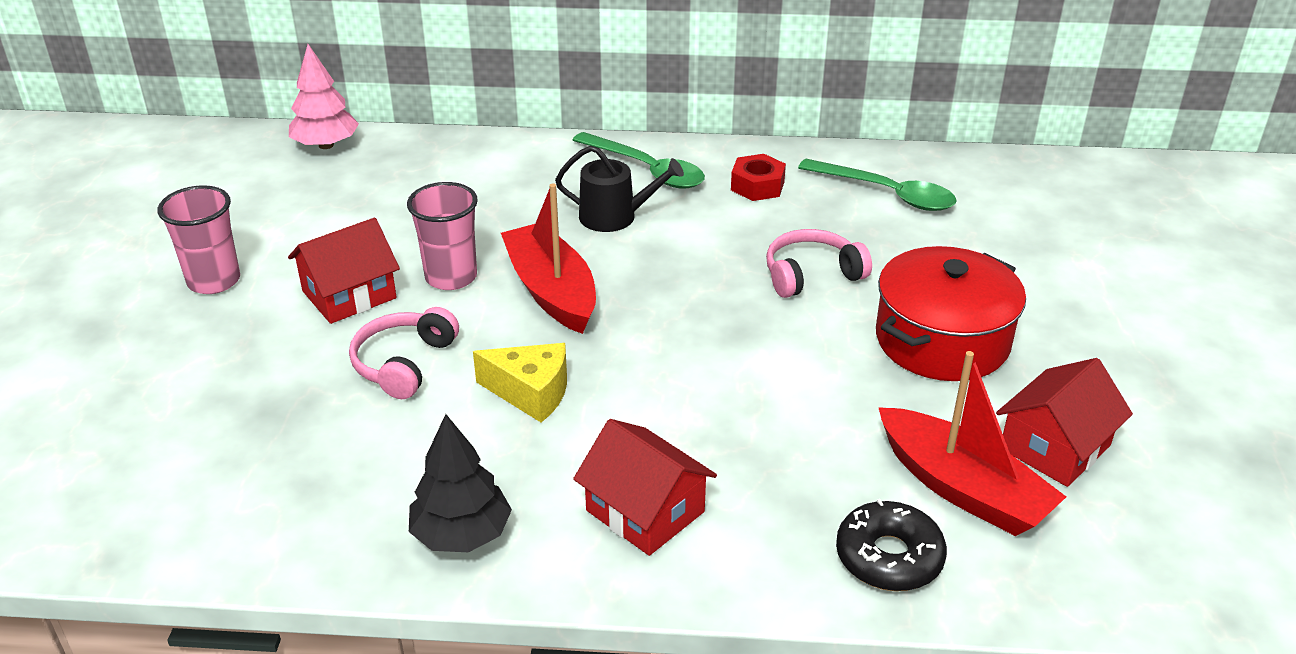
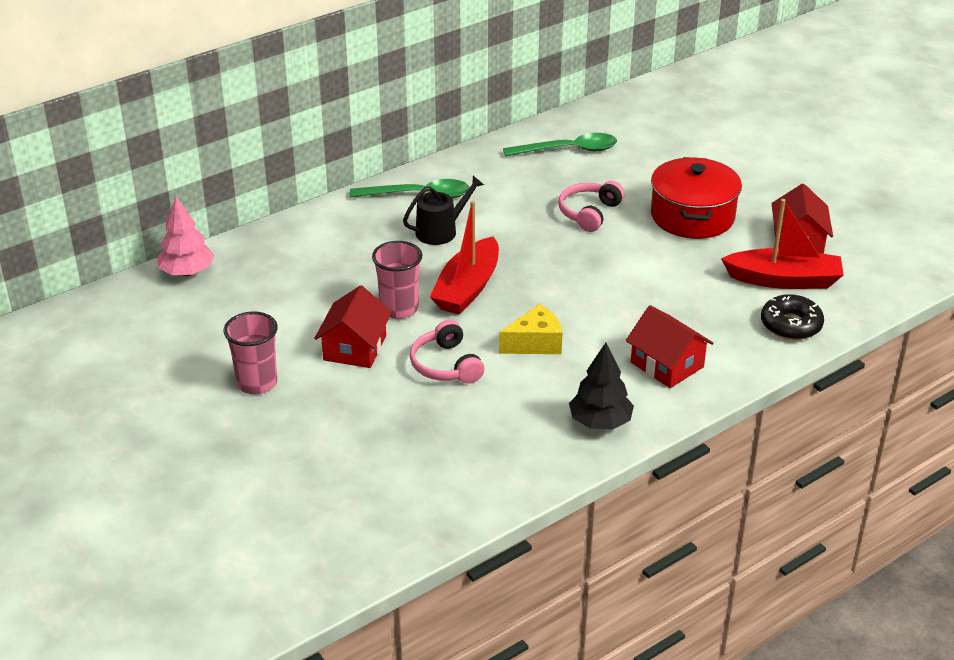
camera: 40 degrees left, 0 degrees up
red boat [501,183,596,334] -> red boat turned 90 degrees counterclockwise [430,201,499,314]
red house [573,419,717,556] -> red house turned 45 degrees clockwise [626,305,714,388]
red nut [731,154,786,201] -> none

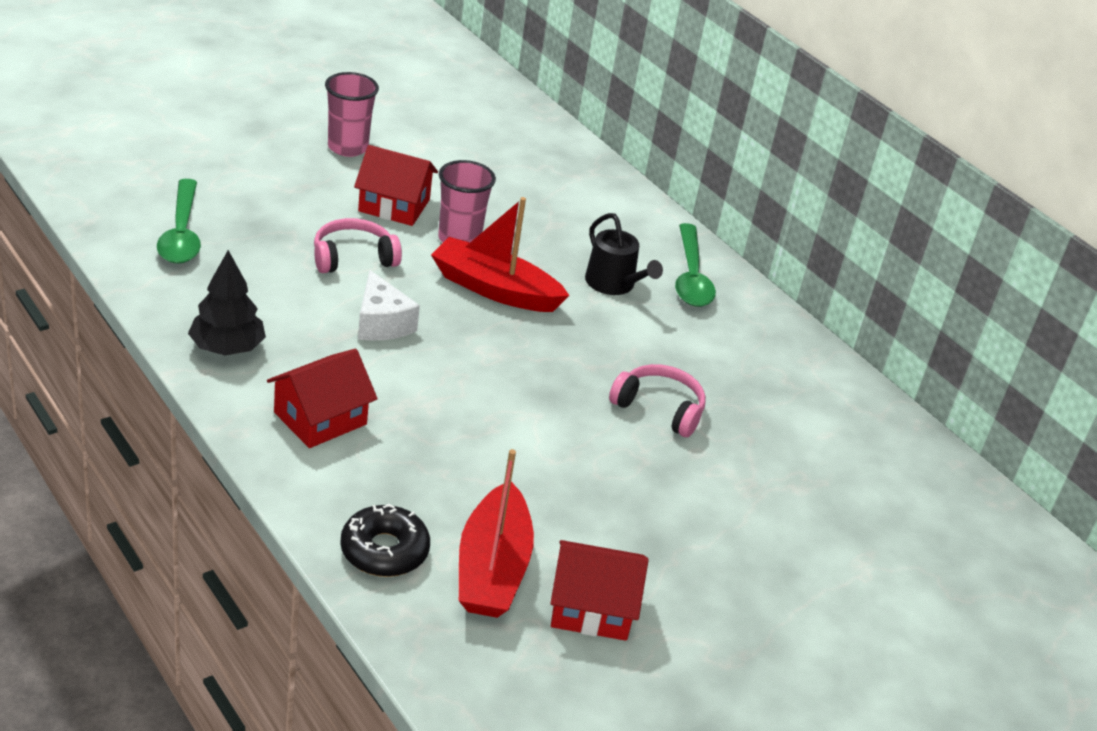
camera: 85 degrees right, 0 degrees up
pink tree [157,197,215,276] -> none
yellow cheese [499,304,562,354] -> white cheese [358,270,420,341]
green spoon [503,133,617,156] -> green spoon moved to [157,179,201,264]
red pot [651,157,742,239] -> none

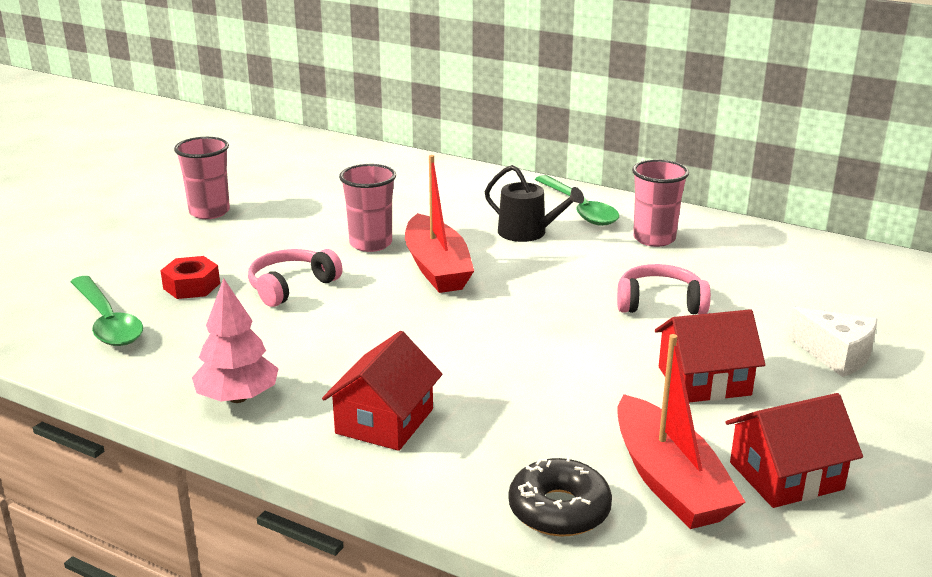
camera: 20 degrees left, 10 degrees down
black tree [188,250,266,355] -> pink tree [192,278,279,403]
red house [354,145,438,226] -> red house moved to [655,309,765,402]
white cheese [358,270,420,341] -> white cheese moved to [788,307,877,377]
red boat [431,197,569,312] -> red boat turned 105 degrees counterclockwise [405,155,474,293]
none -> red nut [160,256,220,299]
none -> pink cup [632,159,689,247]

